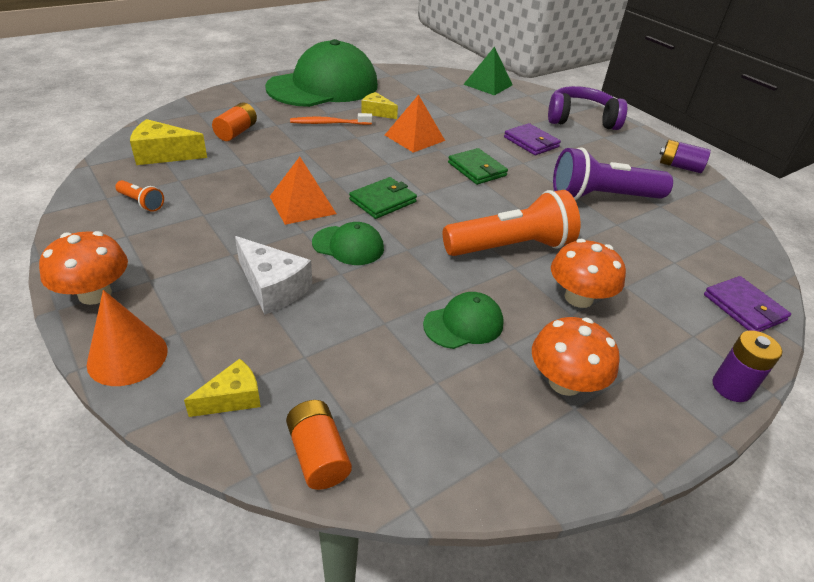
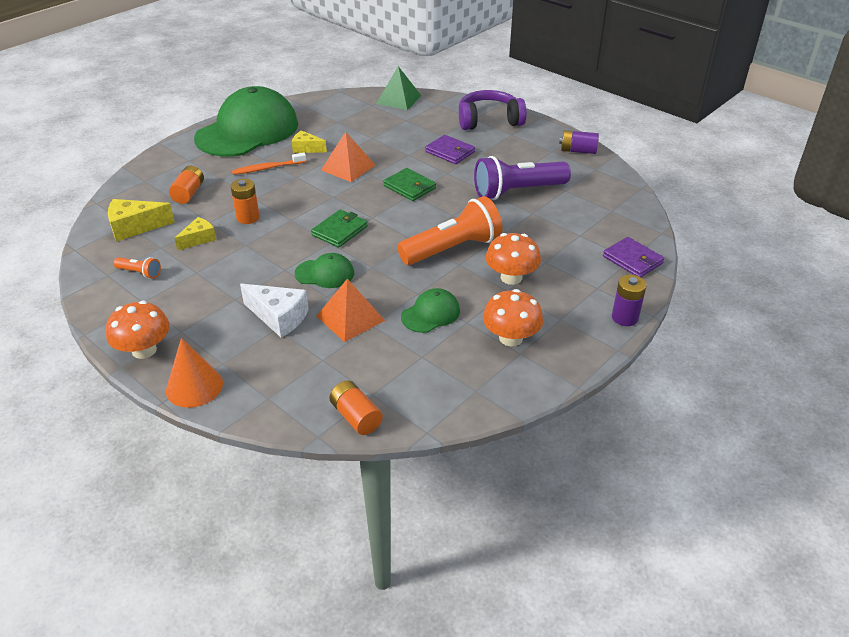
camera: 10 degrees left, 0 degrees up
yellow cheese [184,359,261,417] -> yellow cheese moved to [175,217,216,250]
orange pyramid [269,157,336,225] -> orange pyramid moved to [317,279,385,342]
none -> orange battery [231,179,260,224]

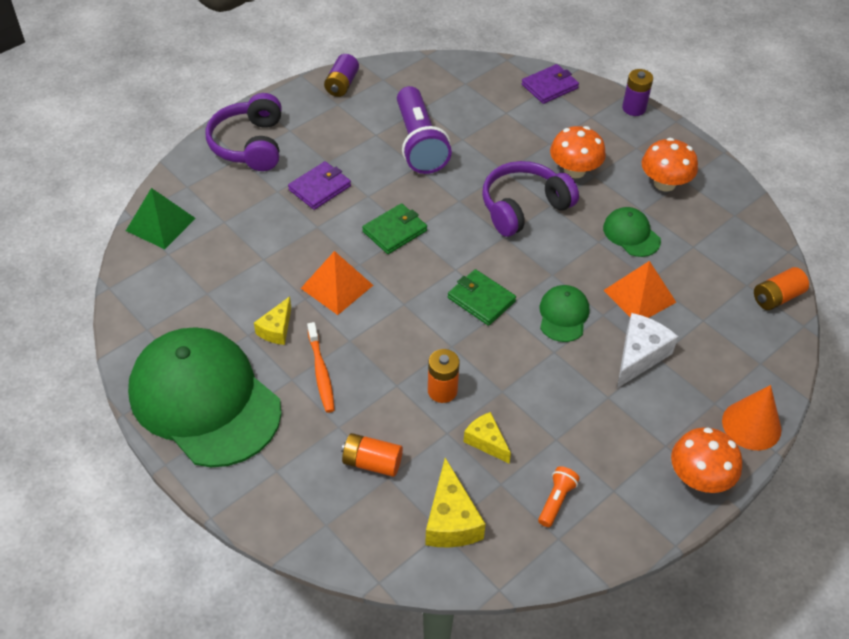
camera: 85 degrees left, 10 degrees up
orange flashlight [397,196,503,265] -> purple headphones [482,161,579,237]

